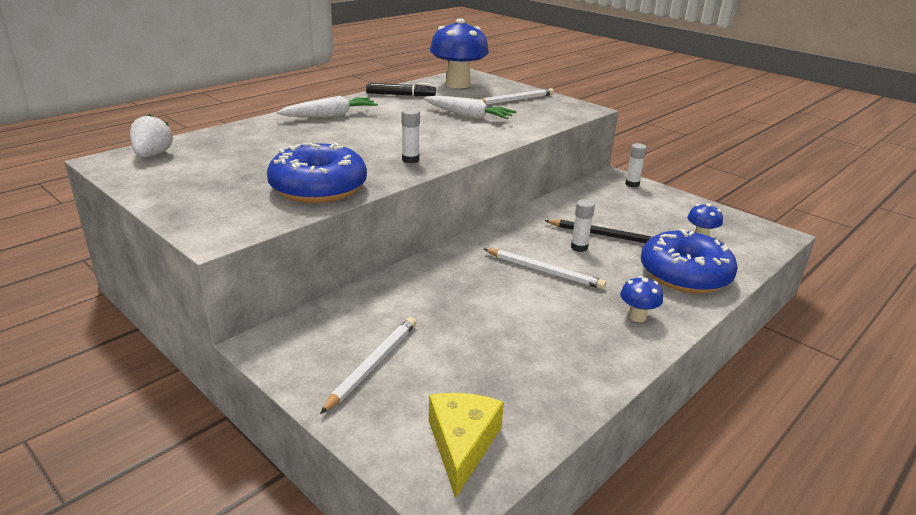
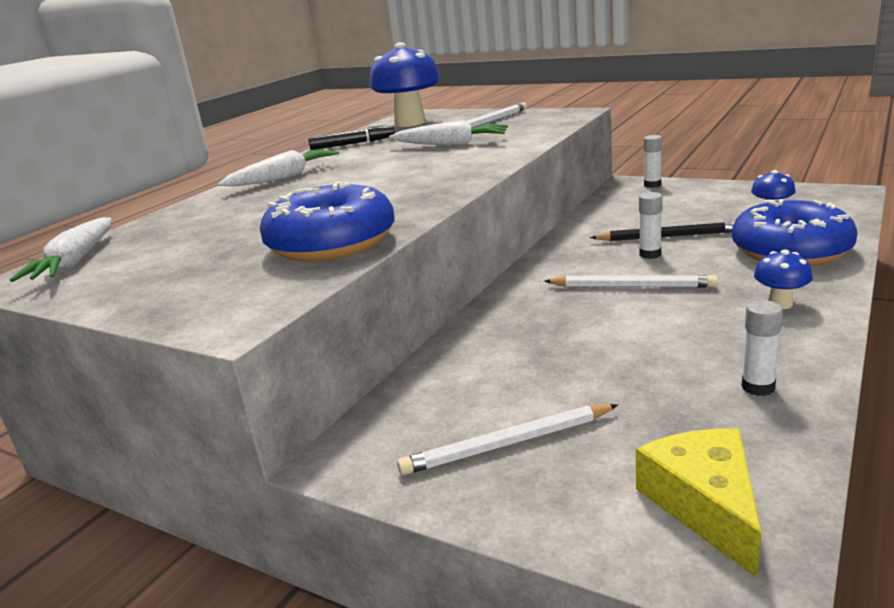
camera: 10 degrees left, 5 degrees down
white strawberry [130,114,173,157] -> white carrot [10,217,111,282]
white pencil [320,317,416,414] -> white pencil turned 120 degrees counterclockwise [397,404,618,475]
white glue stick [402,108,420,163] -> white glue stick moved to [741,300,783,396]

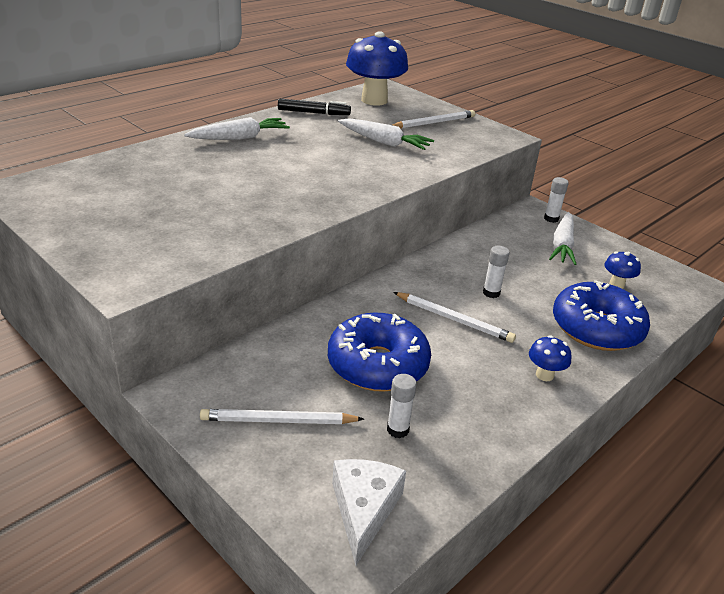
camera: 10 degrees right, 10 degrees up
white carrot [10,217,111,282] -> white carrot moved to [549,212,577,265]
blue donut [260,181,394,262] -> blue donut moved to [328,312,431,392]
black pencil [590,222,734,241] -> none
yellow cheese [636,428,761,578] -> white cheese [332,459,406,566]
white glue stick [741,300,783,396] -> white glue stick moved to [387,374,417,438]

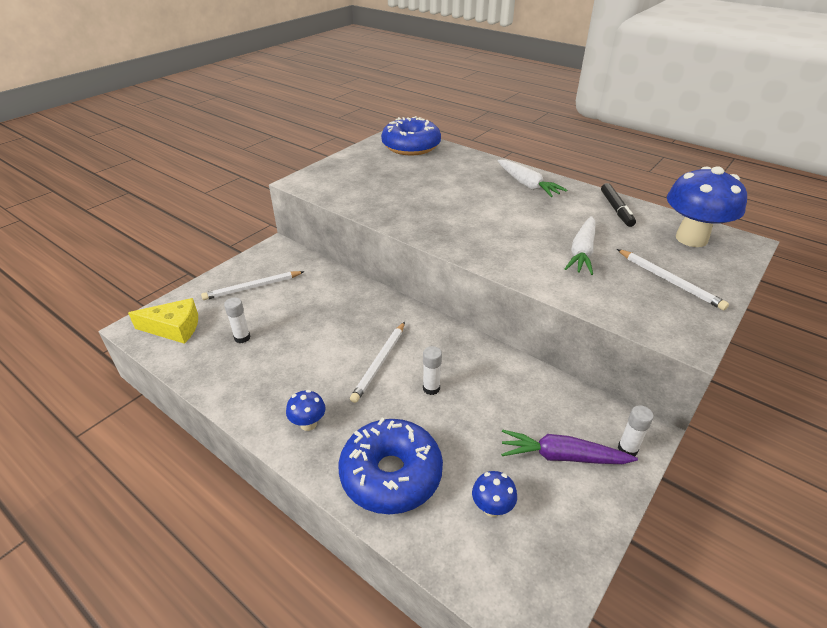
camera: 85 degrees right, 5 degrees up
white pencil [200,409,364,424] -> white pencil turned 105 degrees counterclockwise [201,271,305,300]
blue donut [328,312,431,392] -> blue donut moved to [381,116,441,155]
white cheese [332,459,406,566] -> yellow cheese [128,298,198,344]
white carrot [549,212,577,265] -> purple carrot [501,429,638,464]

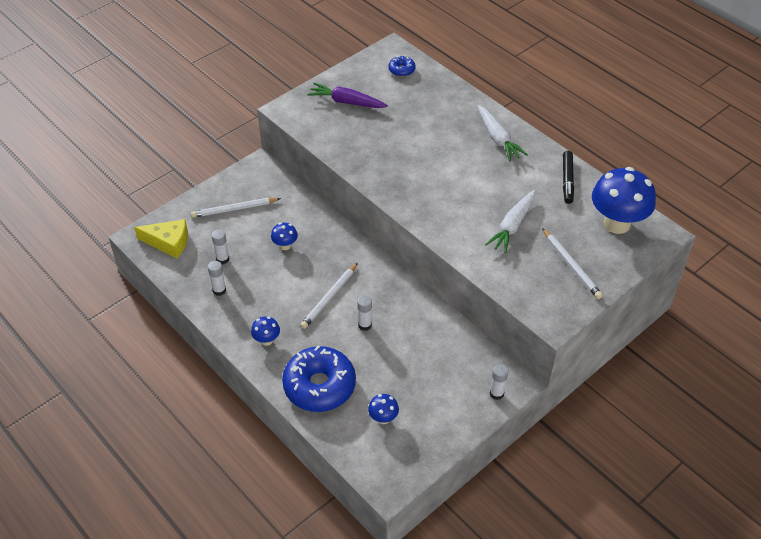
camera: 10 degrees right, 10 degrees up
blue donut [381,116,441,155] -> blue donut [388,56,416,77], size x0.45
purple carrot [501,429,638,464] -> purple carrot moved to [307,82,388,108]
none -> white glue stick [208,261,226,296]
none -> blue mushroom [271,223,298,250]

